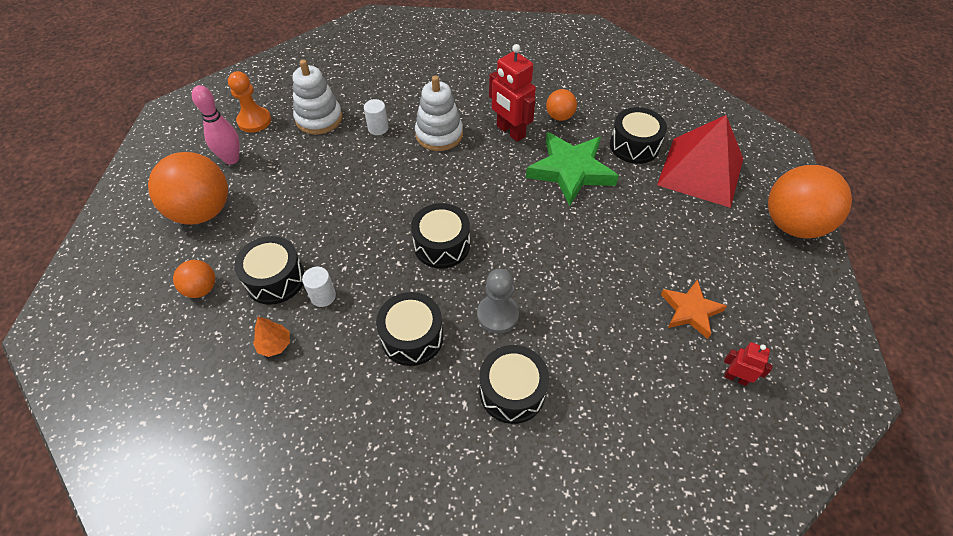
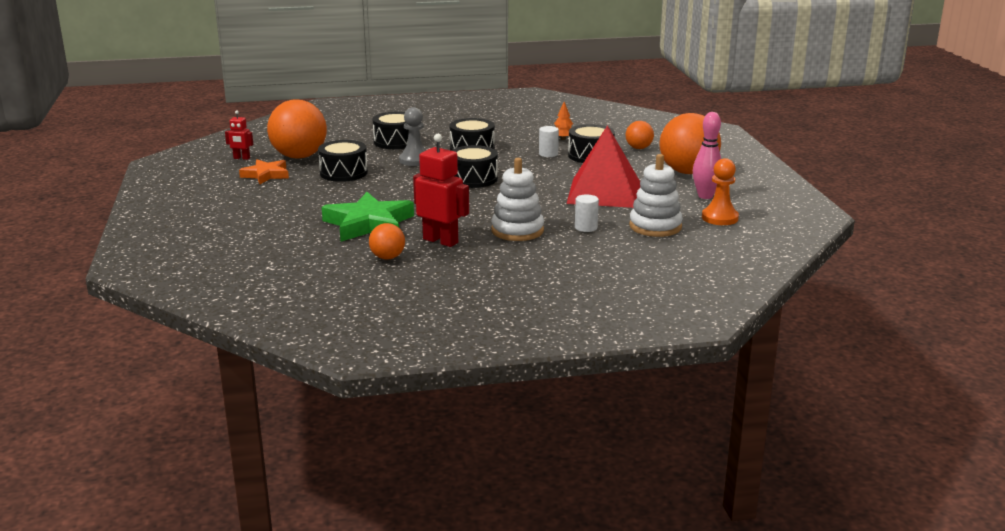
camera: 165 degrees right, 30 degrees down
black drum [610,107,667,164] -> black drum moved to [318,140,368,182]
red pyramid [657,115,743,208] -> red pyramid moved to [566,125,640,208]
orange ball [768,165,852,238] -> orange ball moved to [267,99,327,158]

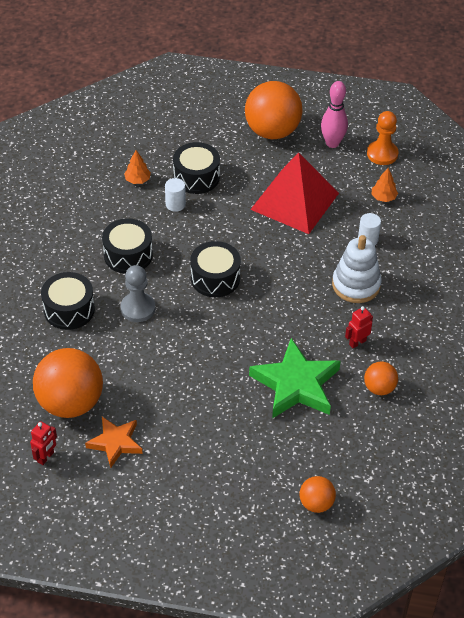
camera: 70 degrees left, 25 degrees up
black drum [318,140,368,182] -> none
red robot [413,134,469,247] -> red robot [345,306,373,348], size x0.53
orange ball [626,121,654,149] -> orange ball moved to [300,476,336,513]
white stacking toy [629,154,683,237] -> orange tree [372,168,398,202]

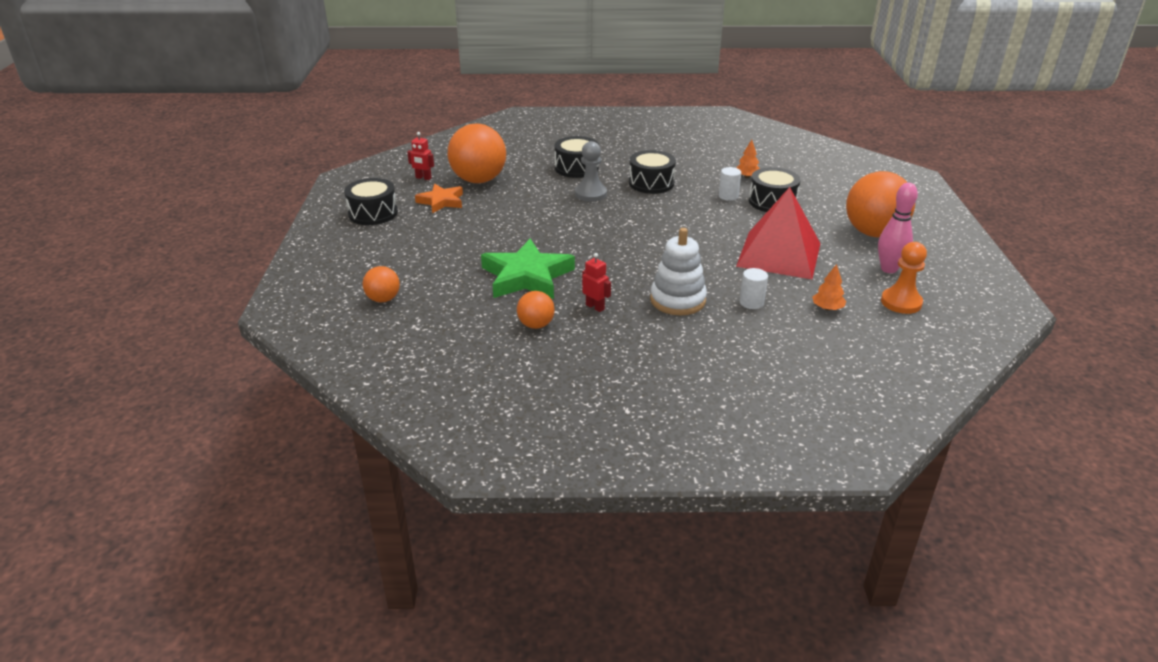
camera: 80 degrees right, 15 degrees down
black drum [190,241,241,297] -> black drum moved to [344,178,398,225]

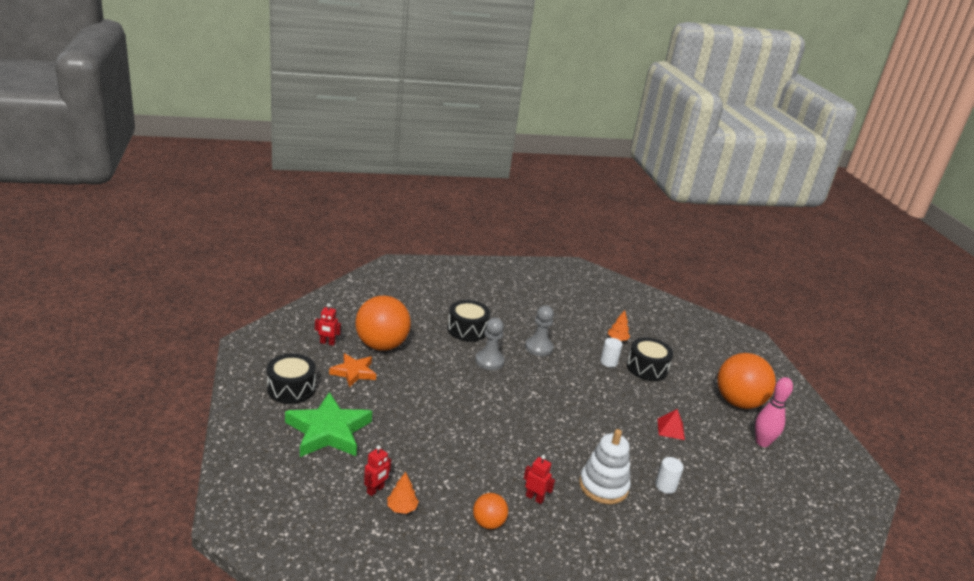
camera: 15 degrees left, 5 degrees down
orange ball [363,266,400,302] -> none
green star [481,239,575,299] -> green star moved to [285,392,372,457]
black drum [629,150,676,194] -> grey pawn [525,306,554,356]
red pyramid [736,187,821,279] -> red pyramid [658,409,685,440], size x0.40
orange tree [812,264,846,311] -> orange tree moved to [387,472,419,514]
orange pawn [881,242,927,314] -> none
none -> red robot [364,445,391,496]

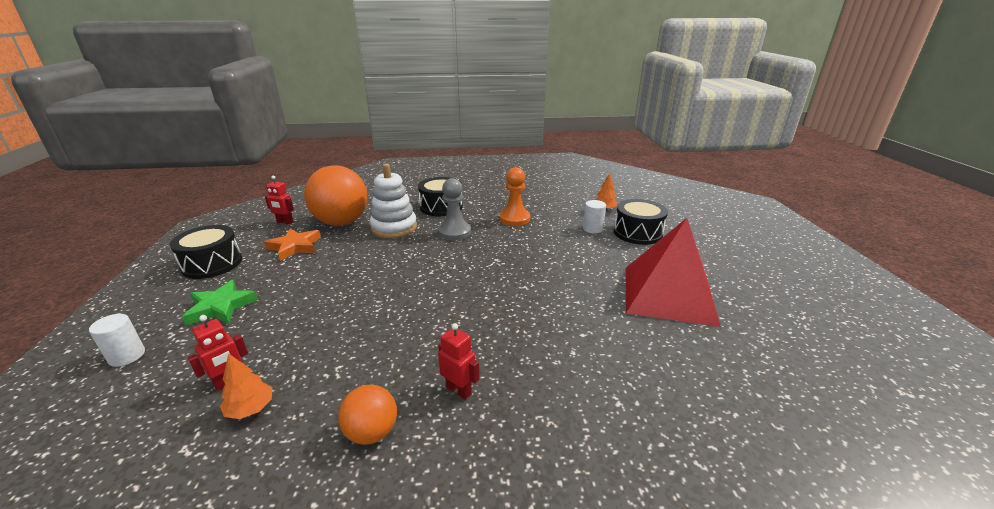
camera: 10 degrees right, 0 degrees up
green star [285,392,372,457] -> green star [182,280,258,325], size x0.60
grey pawn [525,306,554,356] -> orange pawn [499,167,530,226]
white stacking toy [579,429,631,504] -> white stacking toy moved to [370,164,417,238]
white cylinder [655,457,684,494] -> white cylinder moved to [89,314,145,367]
red pyramid [658,409,685,440] -> red pyramid [626,218,721,327], size x2.47
orange ball [717,353,776,409] -> none
pink bowling pin [755,377,793,447] -> none

